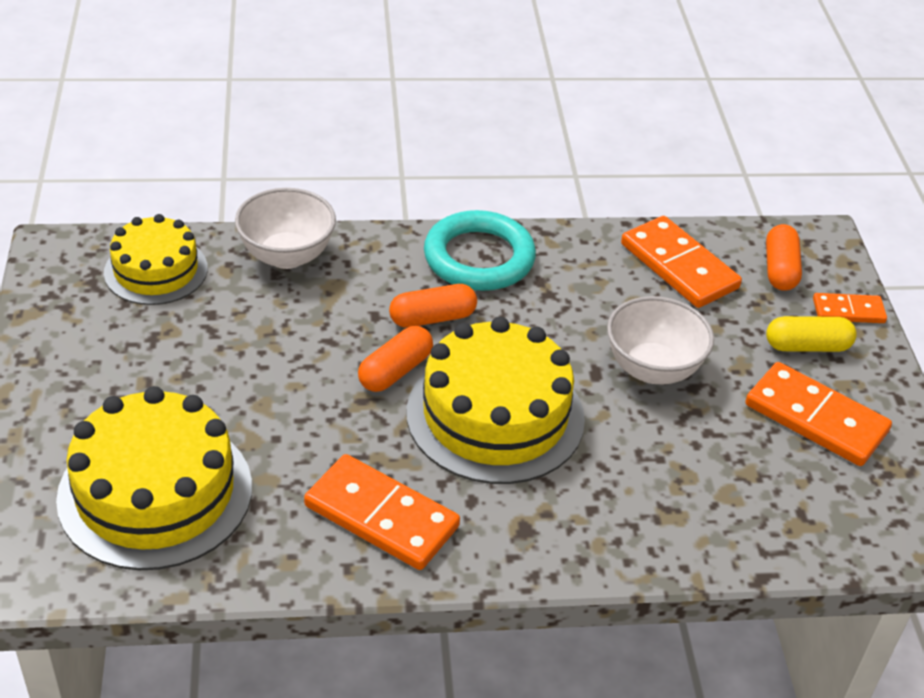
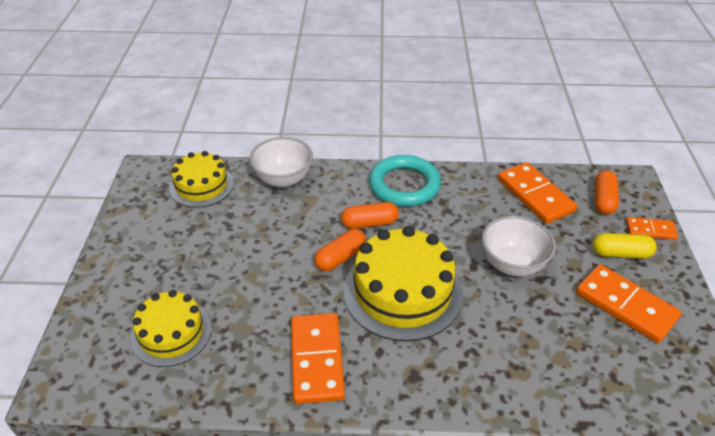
camera: 10 degrees right, 0 degrees up
yellow cake [56,386,252,570] -> yellow cake [131,290,211,367], size x0.62
orange domino [304,454,460,570] -> orange domino turned 45 degrees clockwise [291,313,345,404]

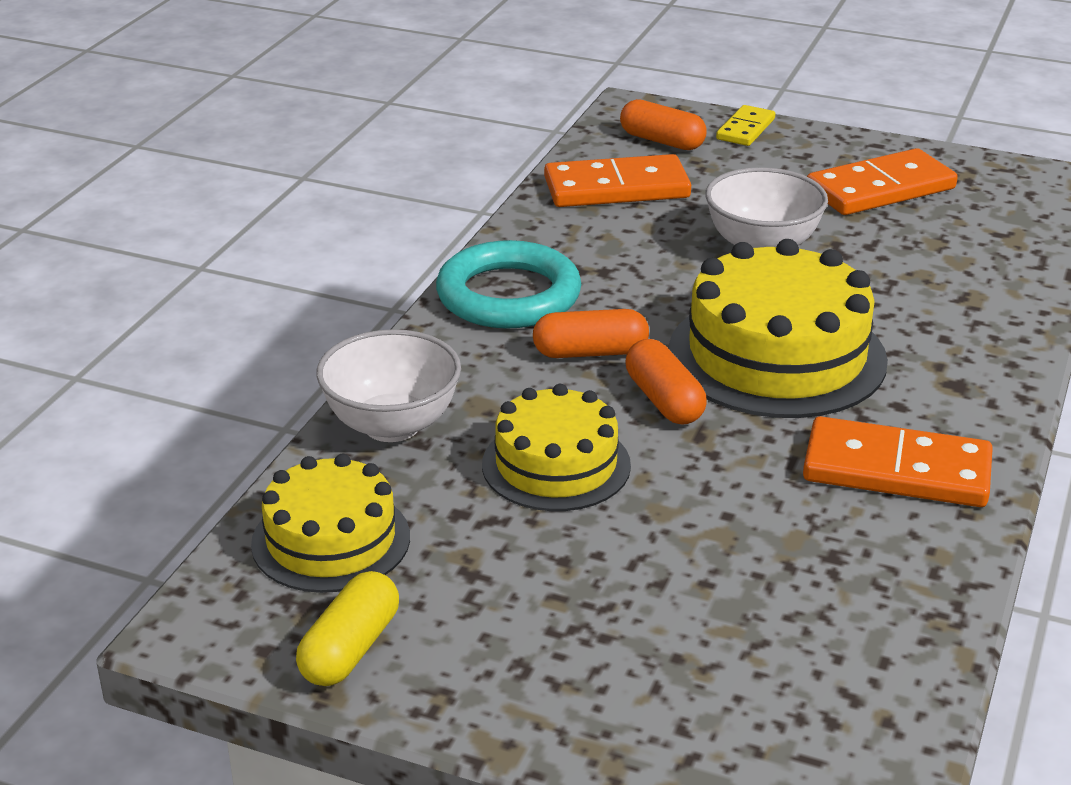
camera: 70 degrees left, 10 degrees down
yellow cake [131,290,211,367] -> yellow cake moved to [482,384,631,511]
orange capsule [341,202,399,229] -> orange capsule turned 75 degrees clockwise [533,309,649,358]
yellow capsule [593,233,657,259] -> yellow capsule moved to [296,571,399,686]
orange domino [626,217,678,240] -> yellow domino [716,105,775,146]

